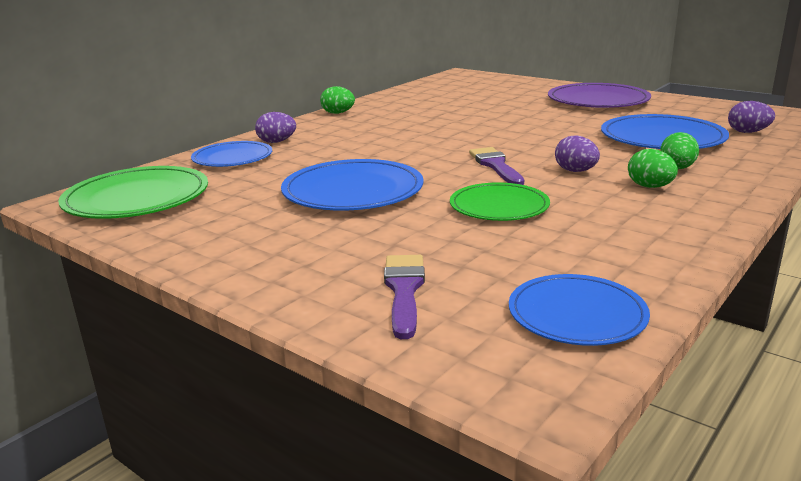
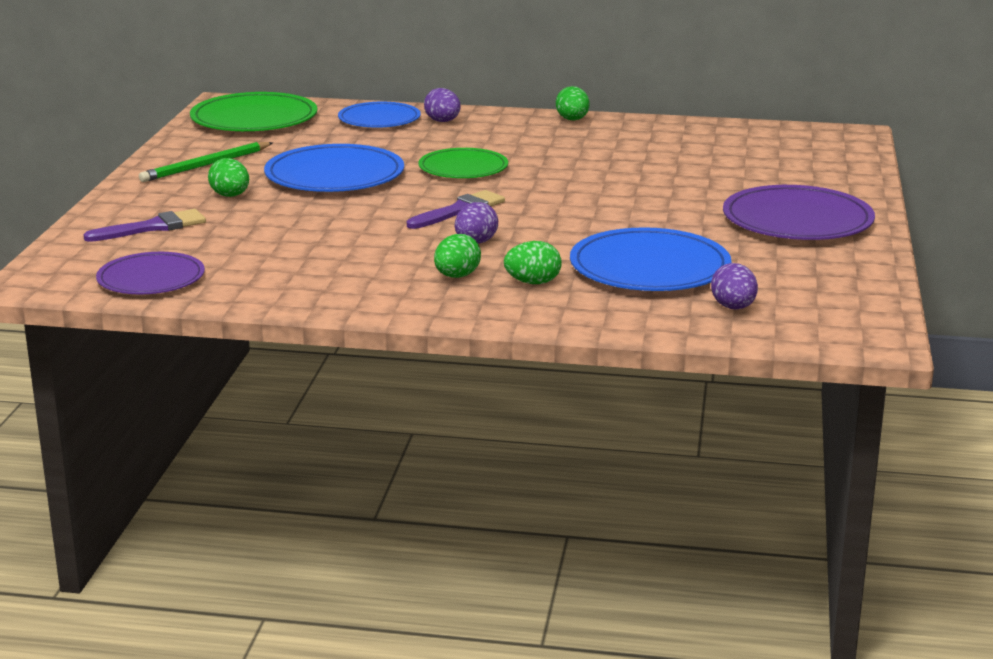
camera: 60 degrees right, 0 degrees up
green plate [450,182,550,221] -> green plate moved to [419,148,508,178]
blue plate [509,274,650,346] -> purple plate [96,252,205,294]
none -> green pencil [139,142,273,182]
none -> green egg [208,158,249,197]

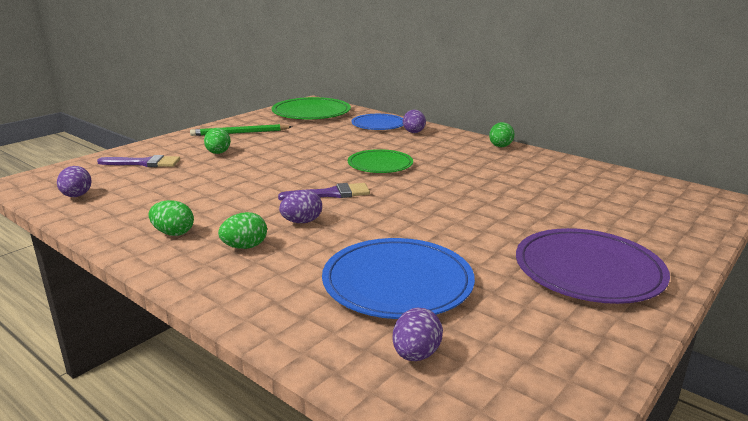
camera: 30 degrees right, 0 degrees up
purple plate [96,252,205,294] -> purple egg [57,166,92,197]
blue plate [264,144,404,192] -> none
green egg [504,241,562,284] -> green egg moved to [148,200,194,236]

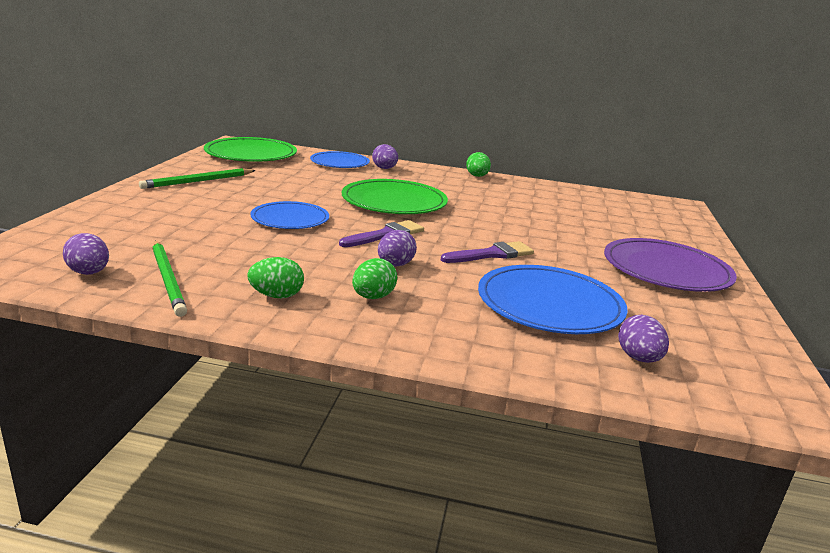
camera: 30 degrees left, 0 degrees up
purple brush [97,155,180,167] -> purple brush moved to [441,241,534,263]
green egg [204,128,231,154] -> none
green plate [348,149,413,173] -> green plate [342,179,448,214], size x1.53
none -> green pencil [153,241,187,317]
none -> blue plate [250,201,329,229]

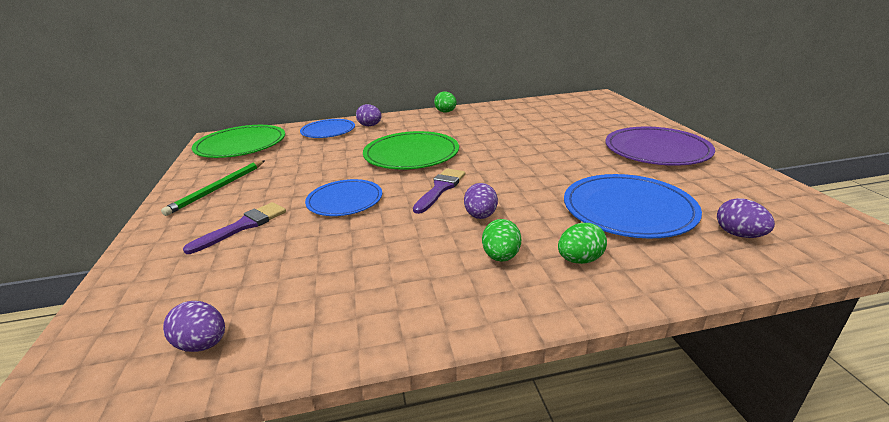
camera: 20 degrees left, 5 degrees up
green pencil [153,241,187,317] -> none
green egg [247,257,304,298] -> green egg moved to [558,223,607,264]
purple brush [441,241,534,263] -> purple brush moved to [183,202,286,254]

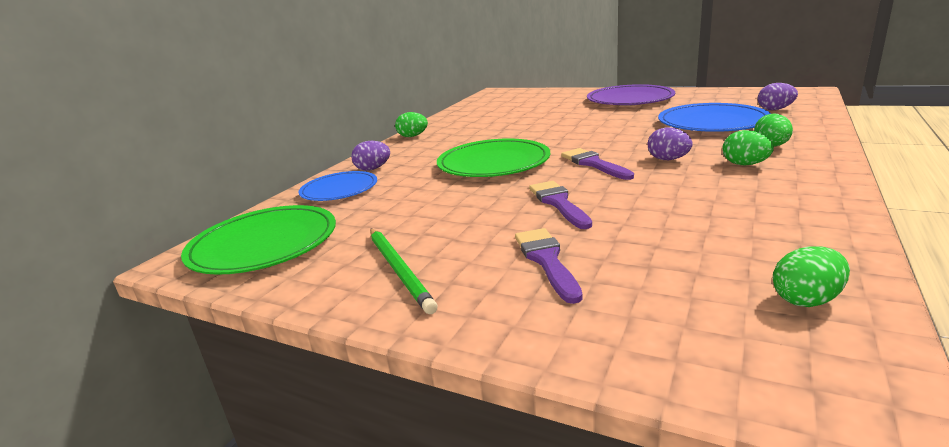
camera: 50 degrees left, 5 degrees down
purple egg [163,301,225,352] -> green egg [773,246,850,307]
blue plate [305,179,382,216] -> purple brush [529,181,592,229]

